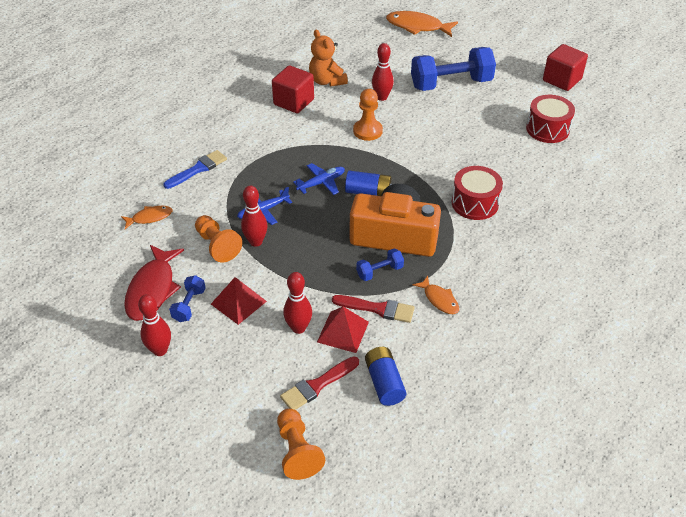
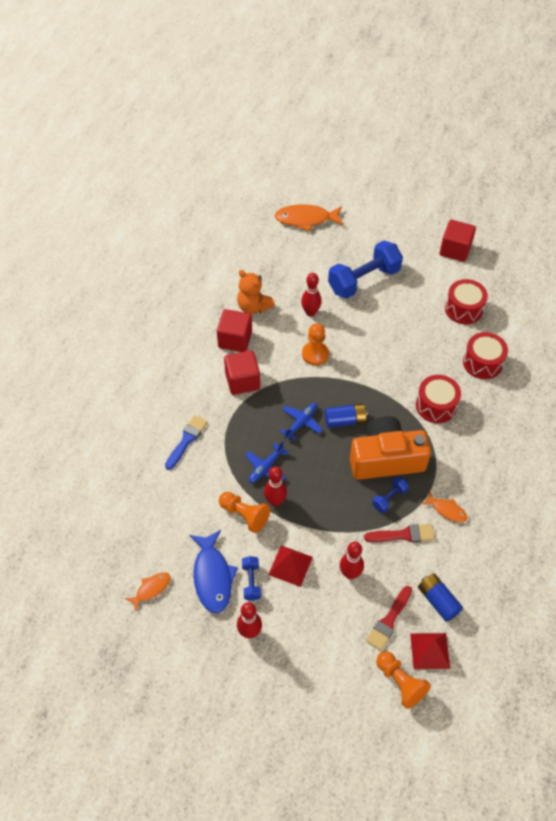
camera: 20 degrees left, 10 degrees up
orange fish [121,206,173,229] -> orange fish moved to [125,572,171,611]
red fish [124,245,184,321] -> blue fish [189,530,238,613]
red pyramid [317,307,369,353] -> red pyramid moved to [410,633,450,669]
none -> red cube [224,350,260,395]
none -> red drum [463,332,508,379]

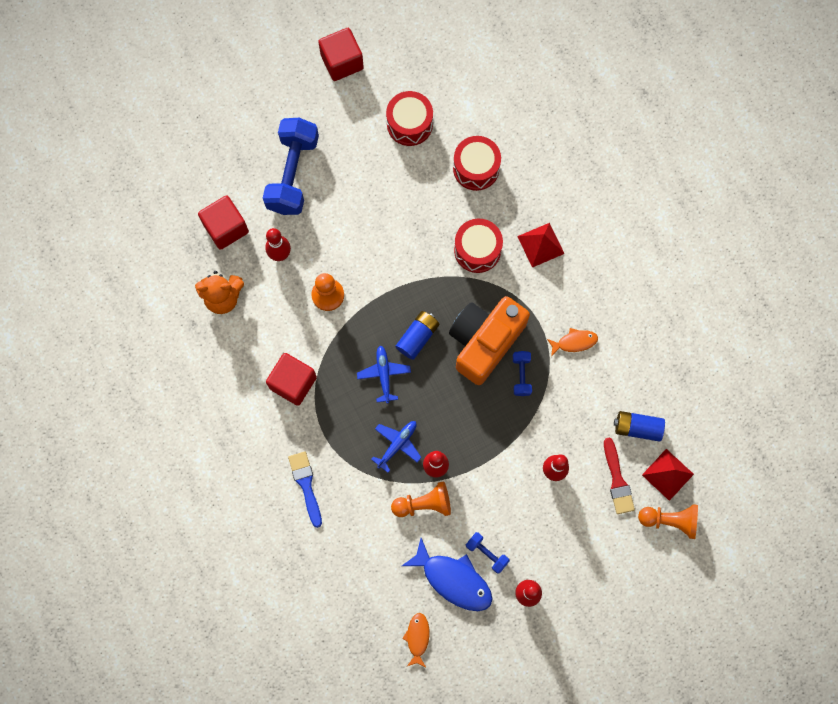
camera: 45 degrees left, 20 degrees up
red cube [217,309,252,352] -> red cube moved to [198,195,249,250]
blue plane [245,441,289,483] -> blue plane turned 135 degrees counterclockwise [371,421,422,473]
red pyramid [268,545,313,587] -> red pyramid moved to [517,223,564,268]
orange fish [275,204,343,231] -> none
red brush [364,524,435,542] -> none

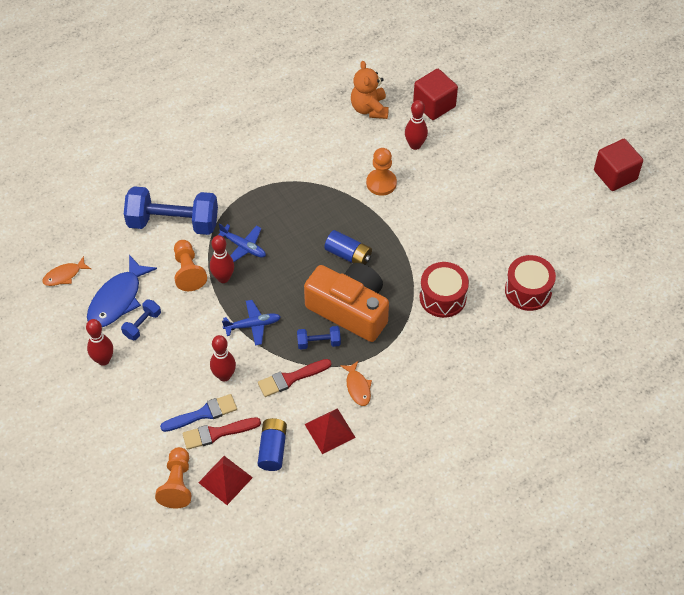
camera: 85 degrees right, 20 degrees down
blue dumbbell [263,118,319,215] -> blue dumbbell moved to [124,186,218,235]
red cube [266,353,317,406] -> none
blue brush [288,451,322,528] -> blue brush moved to [160,394,237,432]
blue plane [357,345,411,404] -> blue plane moved to [222,300,280,346]
red drum [386,91,433,146] -> none
orange fish [402,613,430,667] -> orange fish turned 150 degrees clockwise [42,256,91,286]
red pyramid [517,223,564,268] -> red pyramid moved to [305,408,356,454]
none -> red brush [258,359,332,397]

